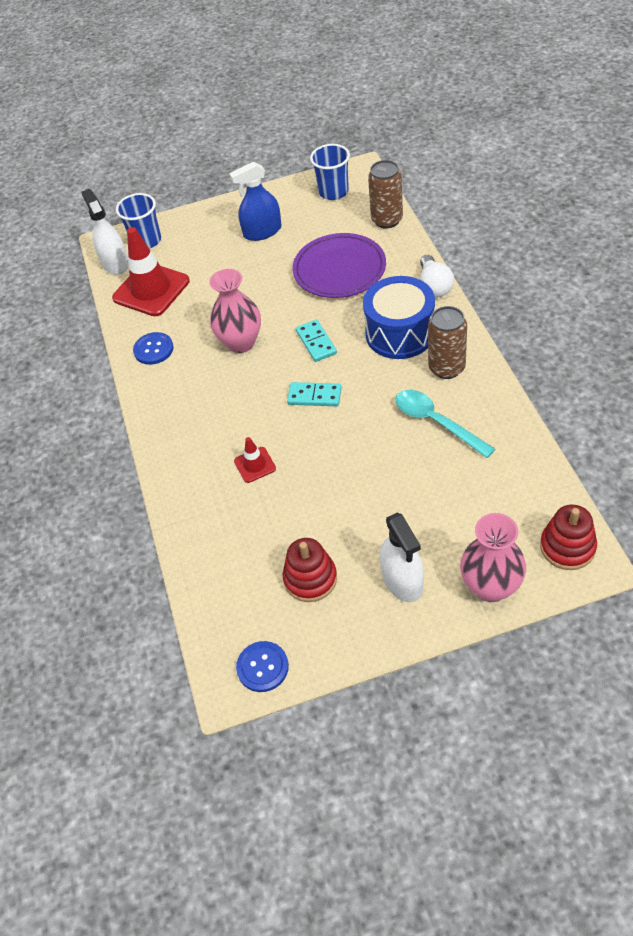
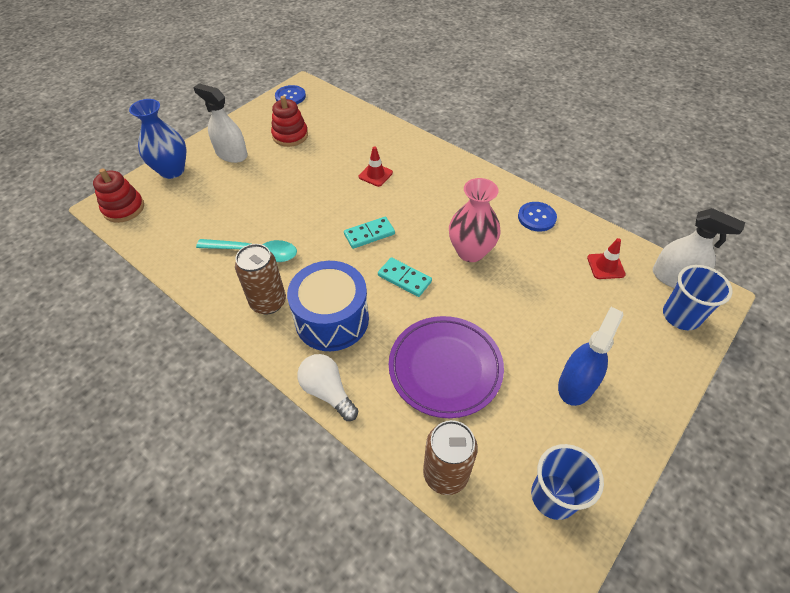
camera: 140 degrees right, 0 degrees up
red traffic cone [112,227,190,316] -> red traffic cone [587,238,626,279], size x0.48
pink vase [460,513,526,602] -> blue vase [129,99,187,179]

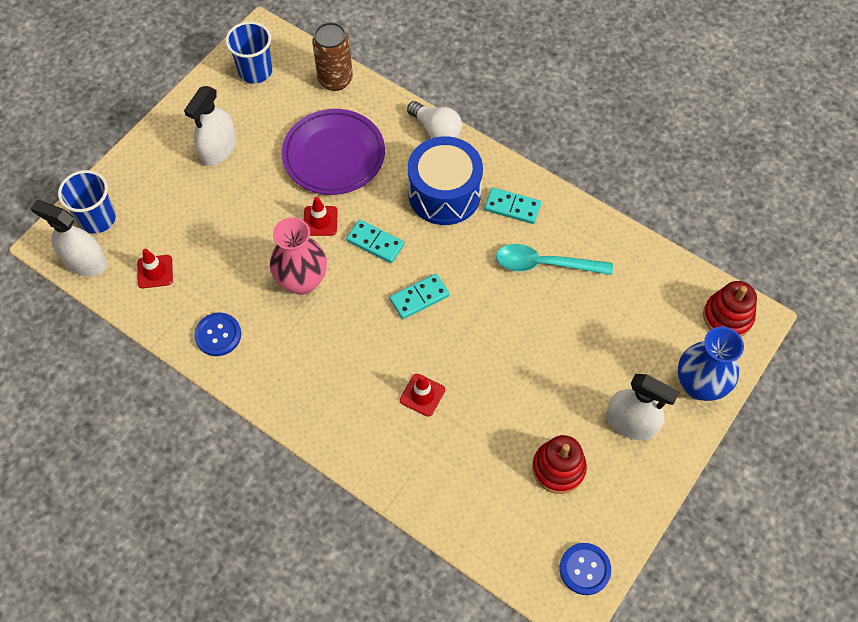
camera: 175 degrees right, 10 degrees up
brown can [235,244,286,315] -> turquoise domino [484,187,541,224]
blue spray bottle [558,307,624,406] -> white spray bottle [184,86,236,166]
none -> red traffic cone [304,197,338,236]

